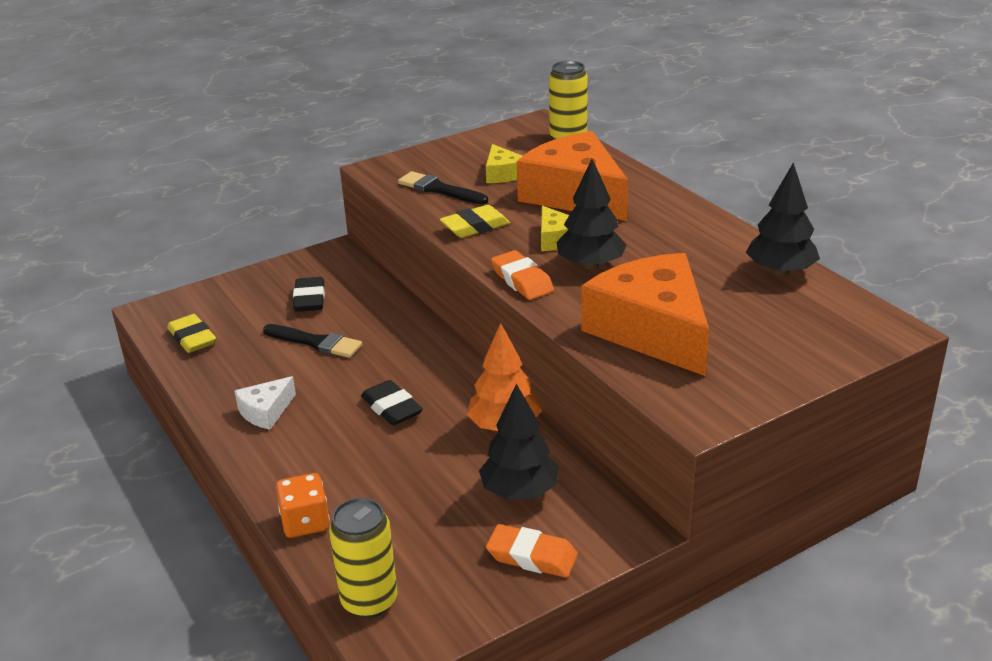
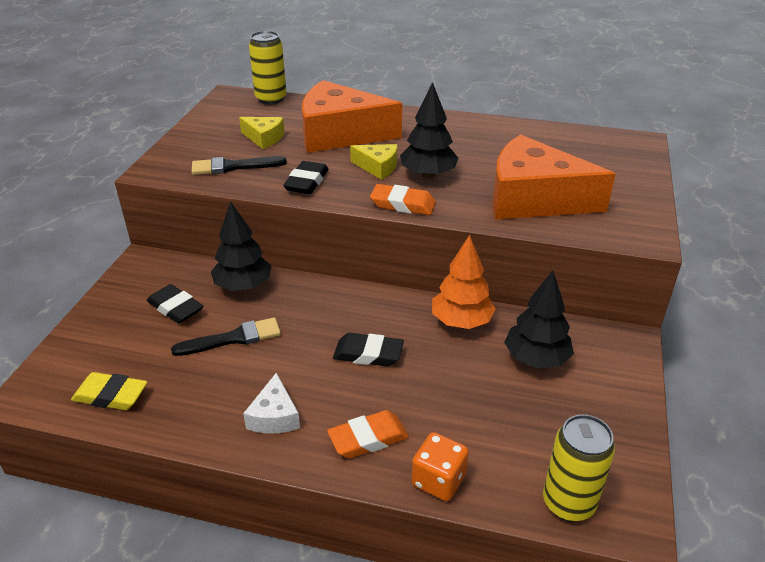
camera: 45 degrees left, 5 degrees up
yellow eraser [440,205,510,238] -> black eraser [283,161,329,194]
orange eraser [486,524,578,578] -> orange eraser moved to [327,410,409,458]
black tree [746,162,820,276] -> black tree moved to [211,201,272,291]

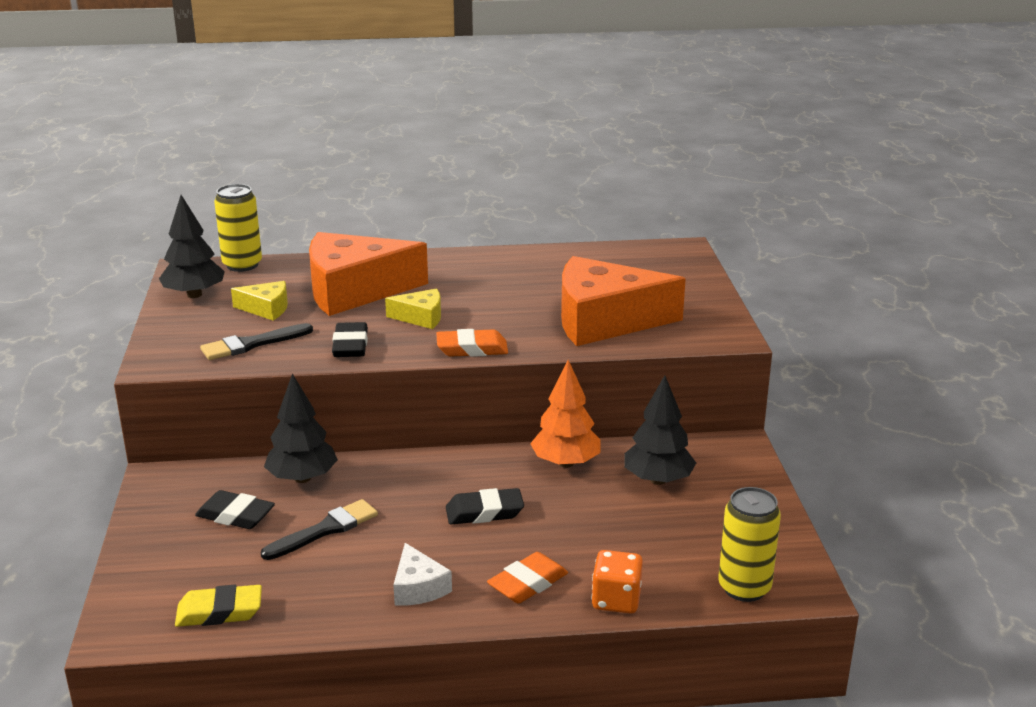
camera: 20 degrees left, 10 degrees down
black tree [400,82,458,178] -> black tree moved to [159,195,225,298]

